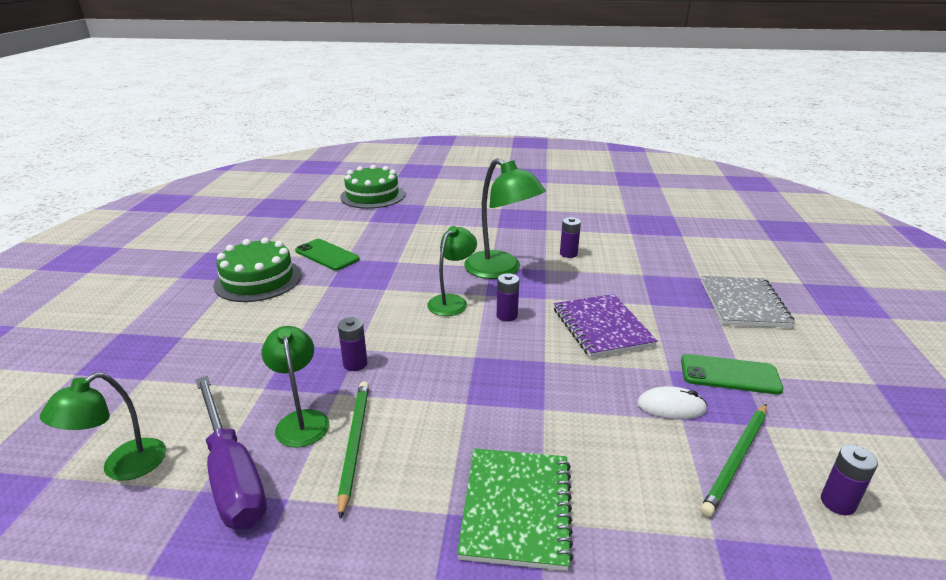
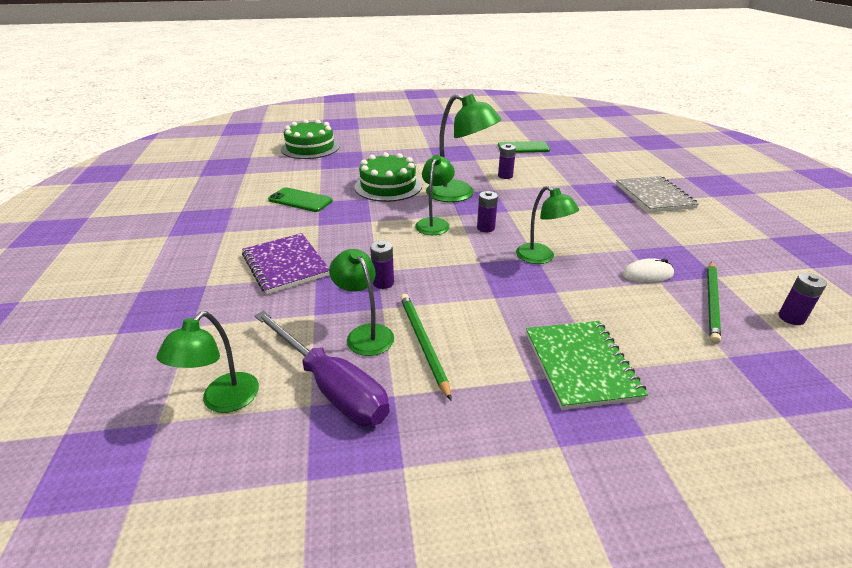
camera: 15 degrees left, 5 degrees up
green cake [213,237,301,302] -> green cake moved to [355,152,422,202]
purple notebook [554,294,658,358] -> purple notebook moved to [242,233,330,294]
green phone [681,354,783,395] -> green phone moved to [498,141,550,153]
none -> green lamp [516,186,579,264]

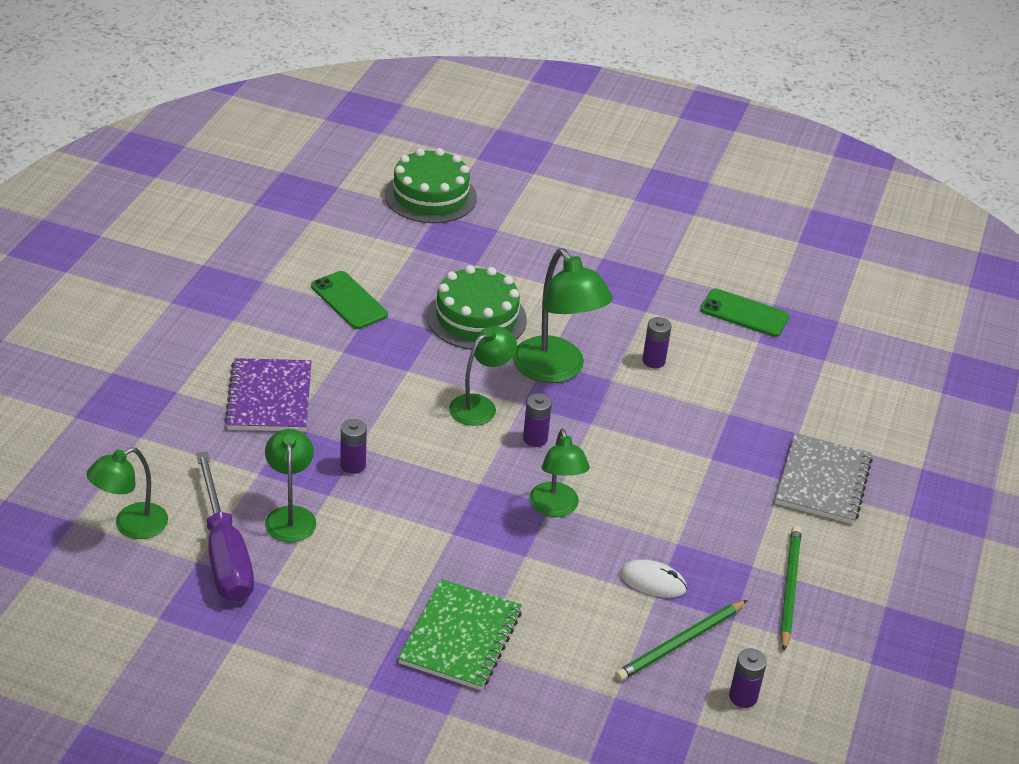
camera: 25 degrees right, 5 degrees up
green pencil [400,294,451,400] -> green pencil moved to [780,526,802,651]

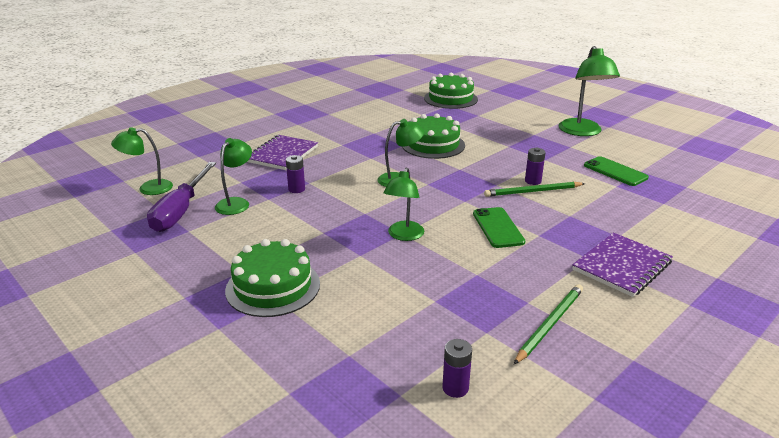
camera: 30 degrees right, 10 degrees down
green phone [311,271,388,329] -> green phone moved to [473,207,525,248]
green notebook [398,579,522,690] -> green cake [225,239,320,317]
green lamp [513,248,613,383] -> green lamp moved to [558,46,620,136]
purple battery [523,393,552,447] -> none
green pencil [615,600,747,681] -> green pencil moved to [484,182,585,197]
white mouse [620,560,687,598] -> none
grey notebook [775,433,872,524] -> purple notebook [572,233,673,297]

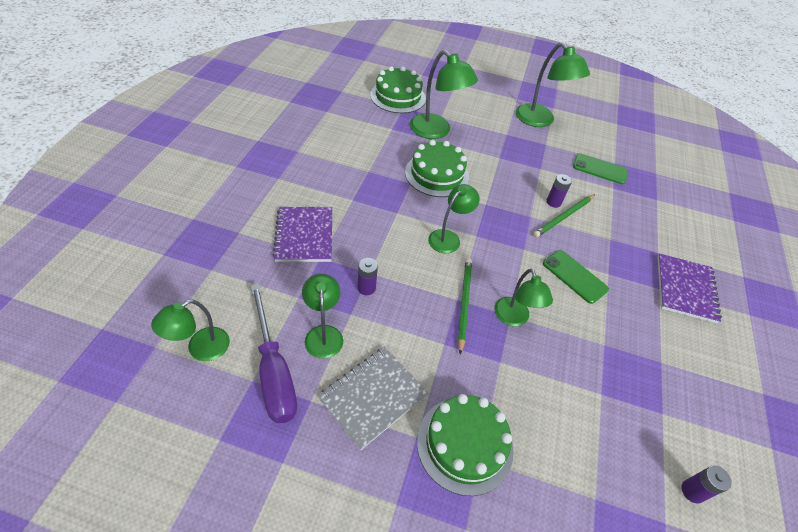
camera: 35 degrees left, 20 degrees up
green pencil [514,284,583,364] -> green pencil moved to [458,258,472,355]
none -> grey notebook [318,347,428,450]
none -> green lamp [410,50,478,139]

